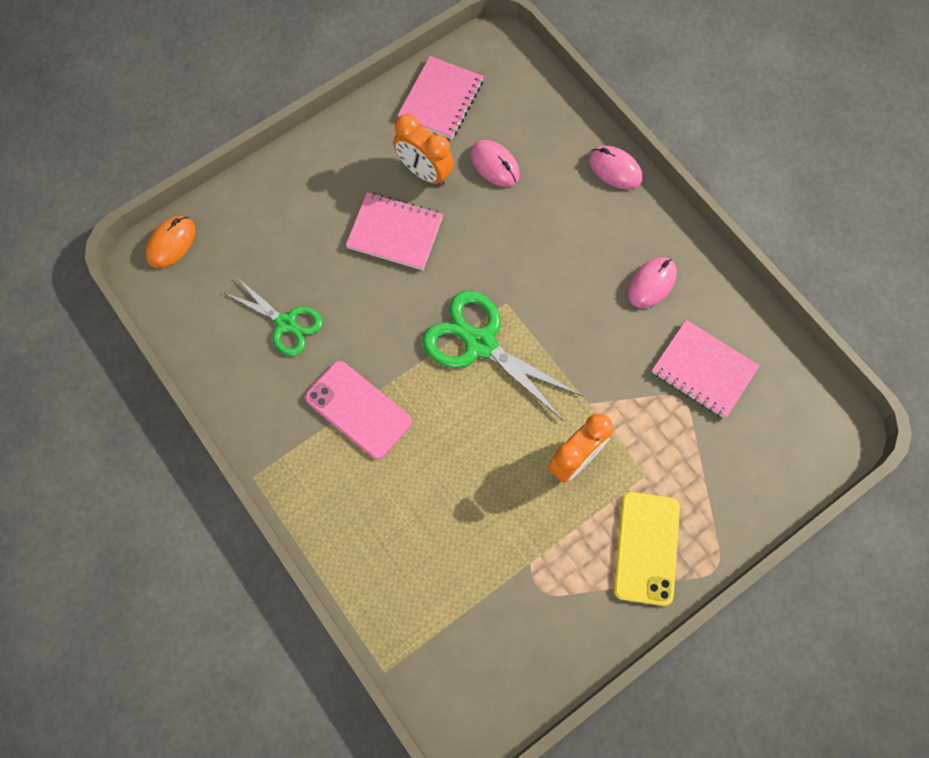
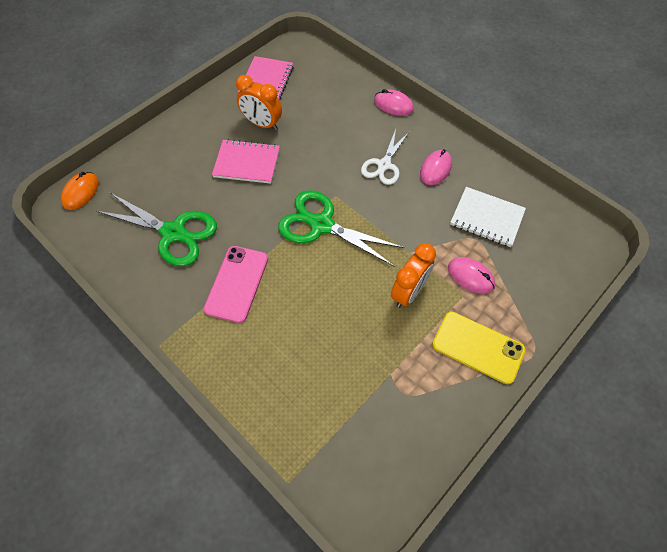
camera: 10 degrees left, 10 degrees down
green scissors [224,279,323,356] -> green scissors [96,193,217,266], size x1.56
pink phone [305,361,412,459] -> pink phone turned 75 degrees clockwise [204,246,268,323]
pink mouse [470,140,520,187] -> pink mouse moved to [448,257,495,294]
yellow phone [614,492,680,606] -> yellow phone turned 60 degrees counterclockwise [432,312,526,384]
pink notebook [652,320,760,419] -> white notebook [450,187,526,247]
none -> white scissors [361,129,409,185]

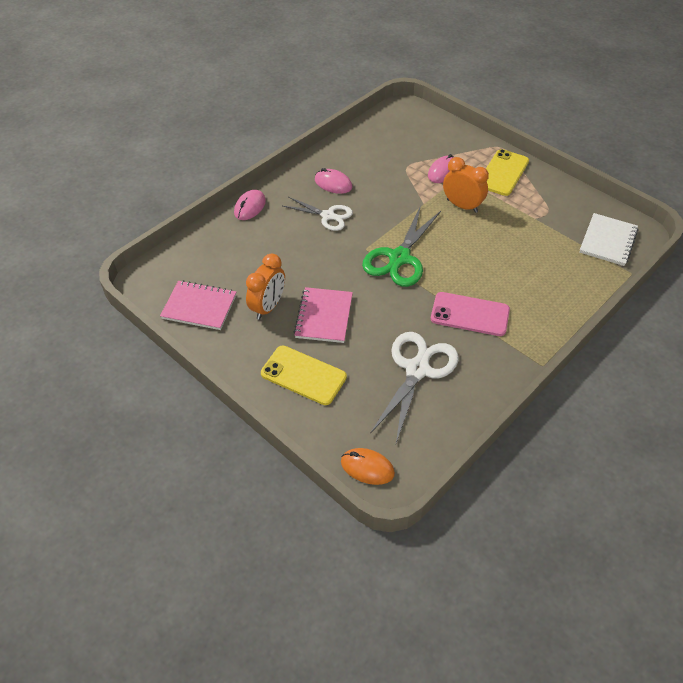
camera: 90 degrees left, 10 degrees down
green scissors [96,193,217,266] -> white scissors [370,332,459,443]
white notebook [450,187,526,247] -> white notebook moved to [579,213,638,266]
none -> yellow phone [261,346,347,405]

